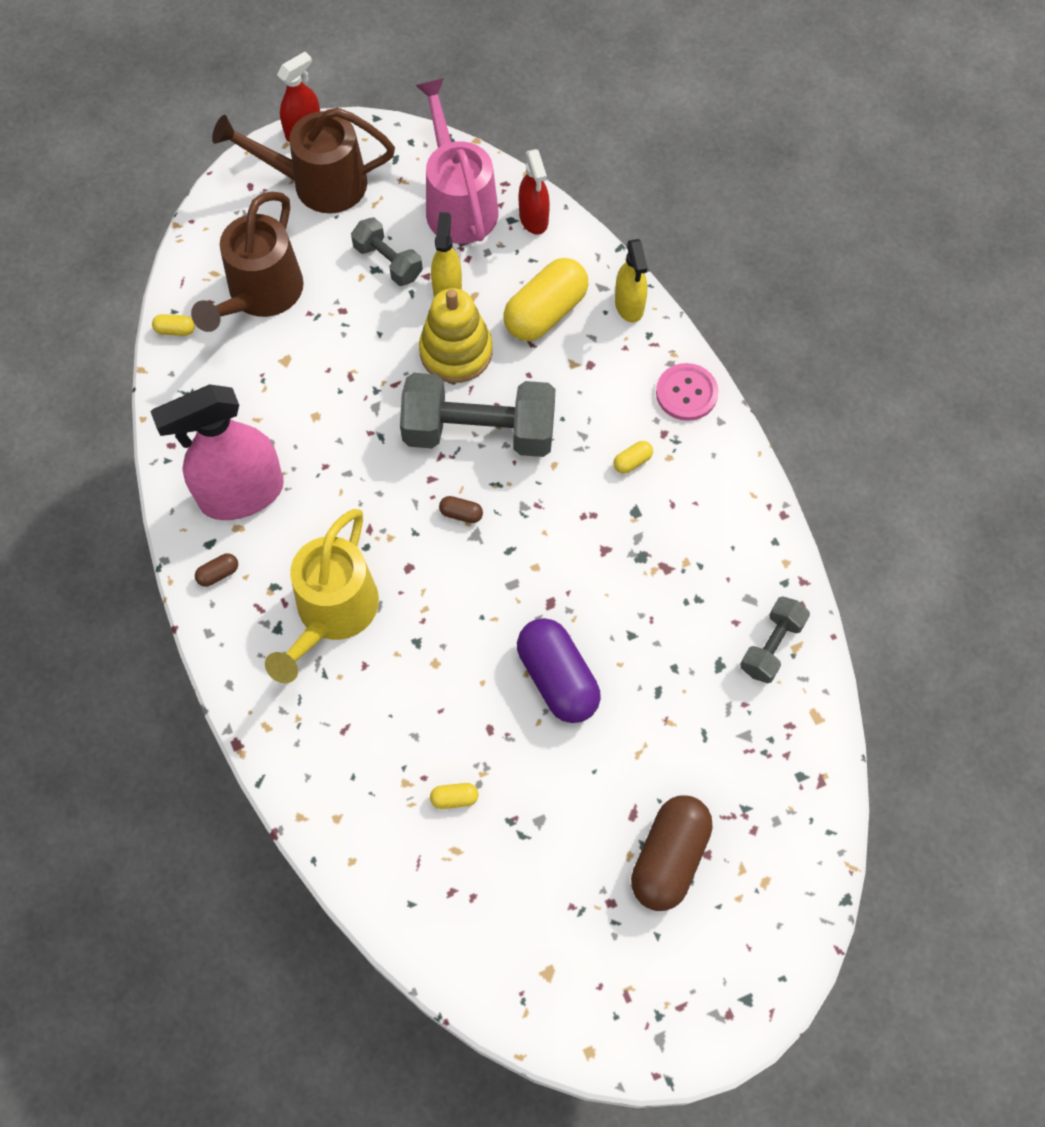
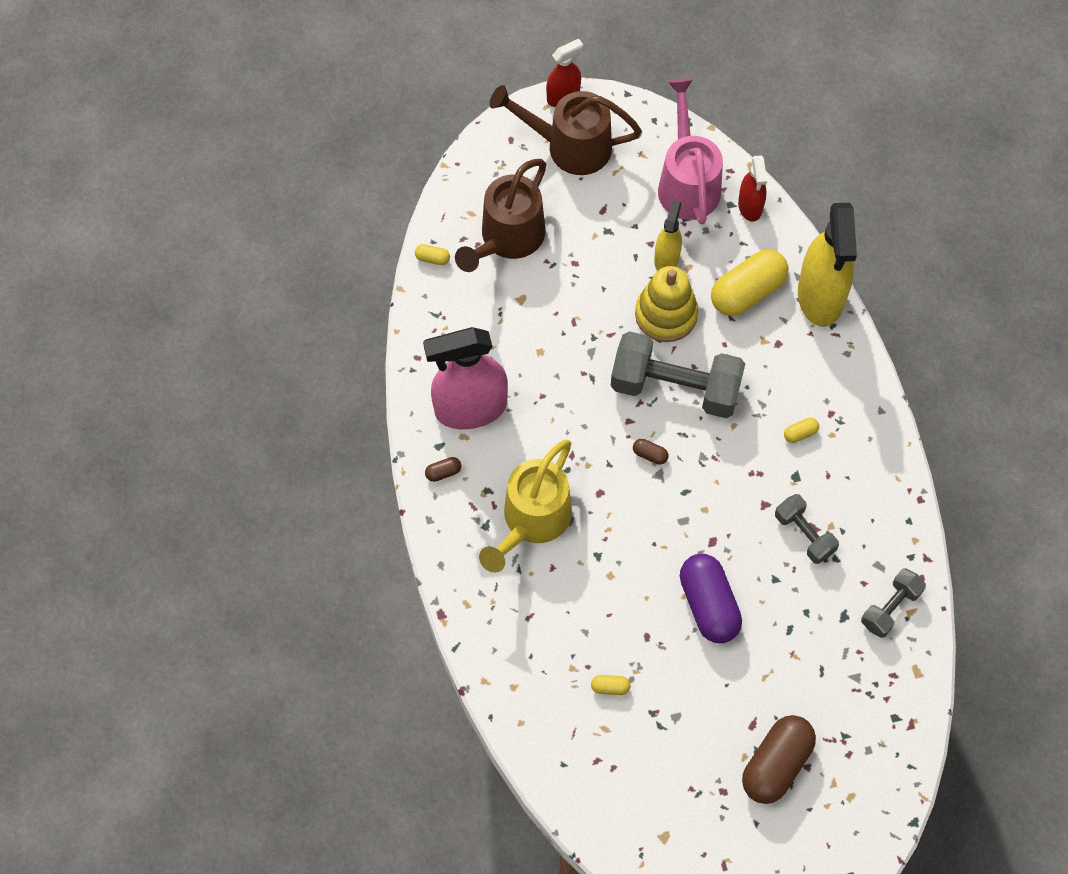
camera: 10 degrees right, 0 degrees up
grey dumbbell [351,218,423,286] -> grey dumbbell moved to [775,494,839,564]
yellow spray bottle [615,239,648,323] -> yellow spray bottle [798,203,857,327], size x1.87
pink button [656,363,718,421] -> none

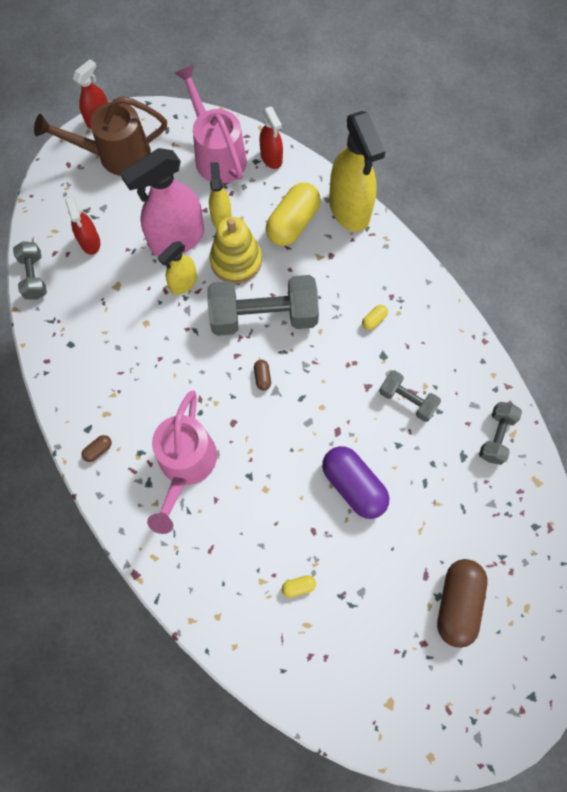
camera: 20 degrees left, 5 degrees up
yellow capsule [415,244,450,265] -> grey dumbbell [13,241,47,300]
pink spray bottle [423,327,508,429] -> pink spray bottle moved to [120,148,204,257]
brown watering can [455,159,546,272] -> red spray bottle [65,196,100,255]
yellow watering can [479,440,572,573] -> pink watering can [147,390,217,534]
brown capsule [633,439,668,465] -> brown capsule turned 75 degrees clockwise [254,360,271,391]
none -> yellow spray bottle [158,241,197,295]

